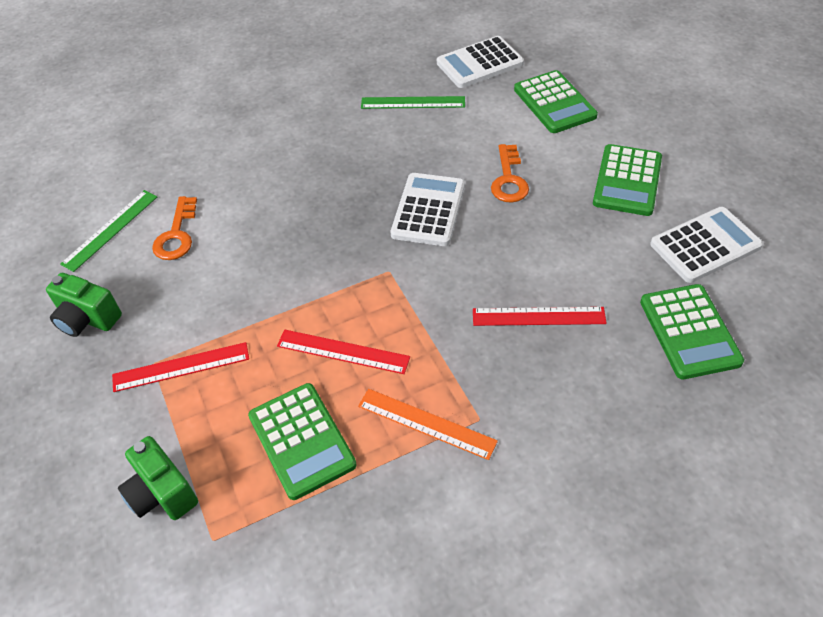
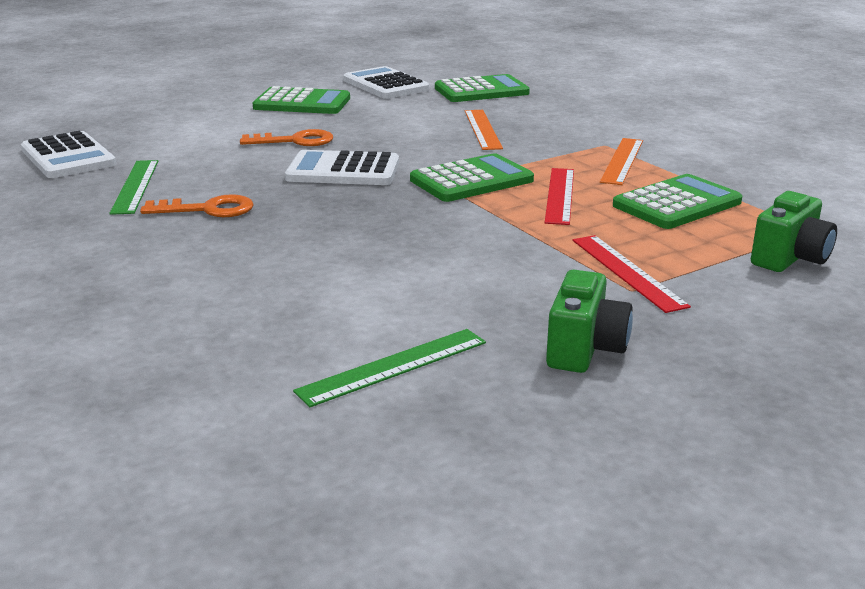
camera: 100 degrees left, 25 degrees down
green ruler [60,190,157,272] -> green ruler turned 60 degrees counterclockwise [293,329,486,407]
orange key [152,196,197,260] -> orange key moved to [140,194,254,217]
red ruler [473,307,607,326] -> orange ruler [465,110,503,150]
green calculator [514,70,598,133] -> green calculator moved to [410,153,534,202]

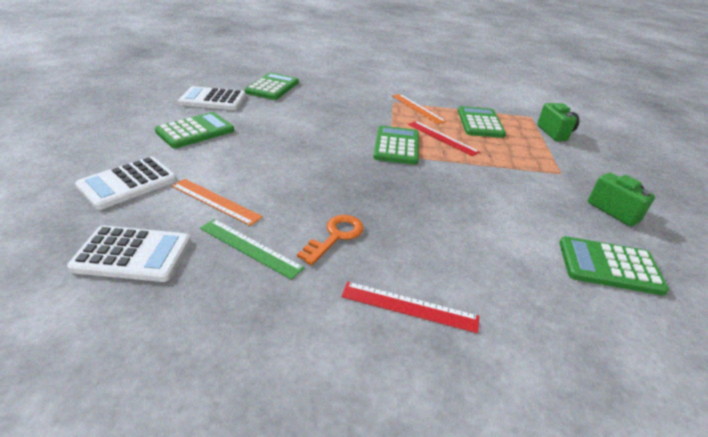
camera: 55 degrees left, 10 degrees up
orange key [240,129,334,146] -> none
white calculator [285,150,399,185] -> white calculator moved to [75,156,177,210]
green ruler [293,329,486,407] -> green calculator [559,236,669,296]
orange ruler [465,110,503,150] -> orange ruler moved to [172,179,263,226]
red ruler [572,235,691,313] -> red ruler moved to [341,282,479,333]

